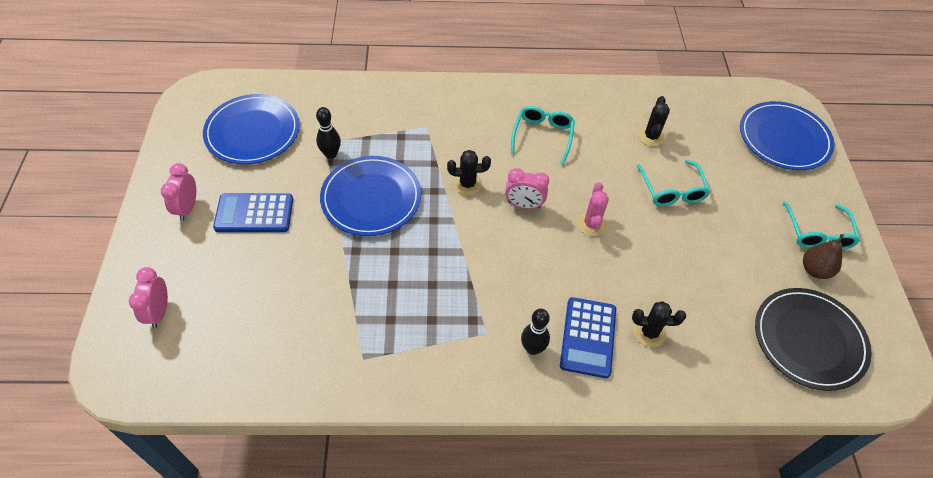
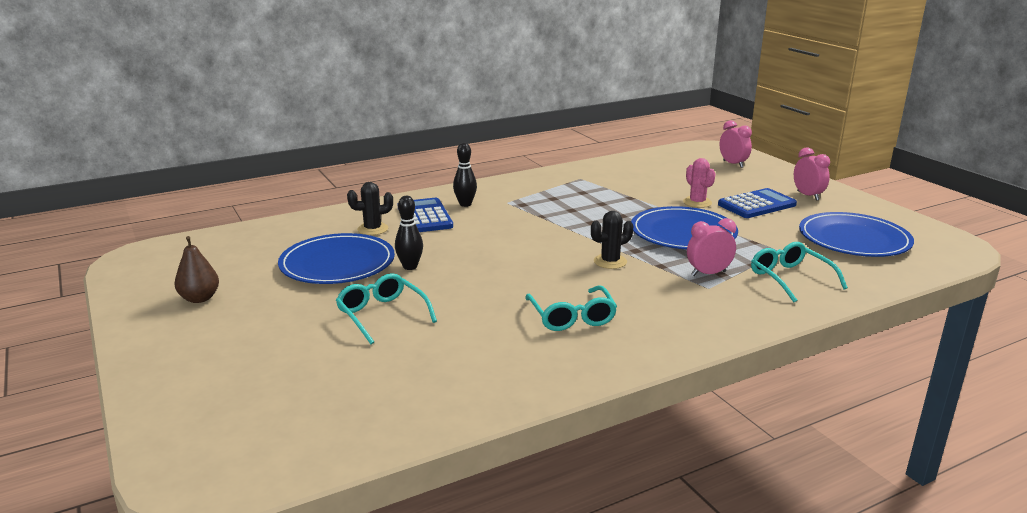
camera: 155 degrees right, 30 degrees down
black bowling pin [316,107,341,159] -> black bowling pin moved to [395,196,423,270]
pink clock [505,168,549,209] -> pink clock moved to [687,218,736,276]
pink cactus [577,182,609,236] -> pink cactus moved to [683,158,716,208]
black cactus [638,96,670,146] -> none
blue plate [740,101,834,170] -> blue plate moved to [278,233,395,284]
black plate [755,288,872,391] -> none
turquoise glasses [783,201,860,250] -> turquoise glasses moved to [751,242,848,302]

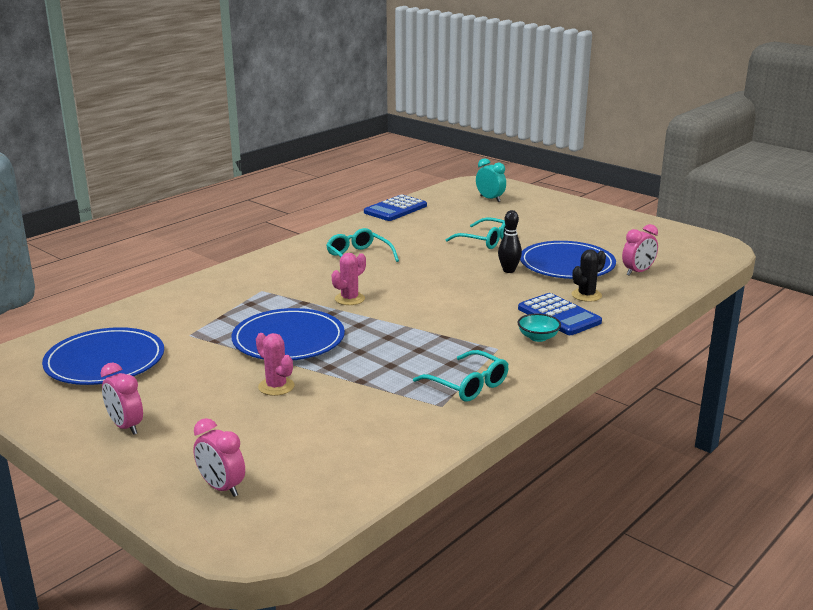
camera: 160 degrees right, 0 degrees up
brown pear [174,236,219,303] -> none
black bowling pin [453,143,477,207] -> turquoise bowl [517,313,561,342]
black cactus [591,211,633,269] -> pink cactus [332,253,366,305]
pink clock [687,218,736,276] -> pink clock moved to [622,224,658,276]
blue calculator [718,188,797,218] -> blue calculator moved to [364,194,427,221]
turquoise glasses [751,242,848,302] -> turquoise glasses moved to [413,350,508,401]
none -> turquoise clock [476,158,506,202]

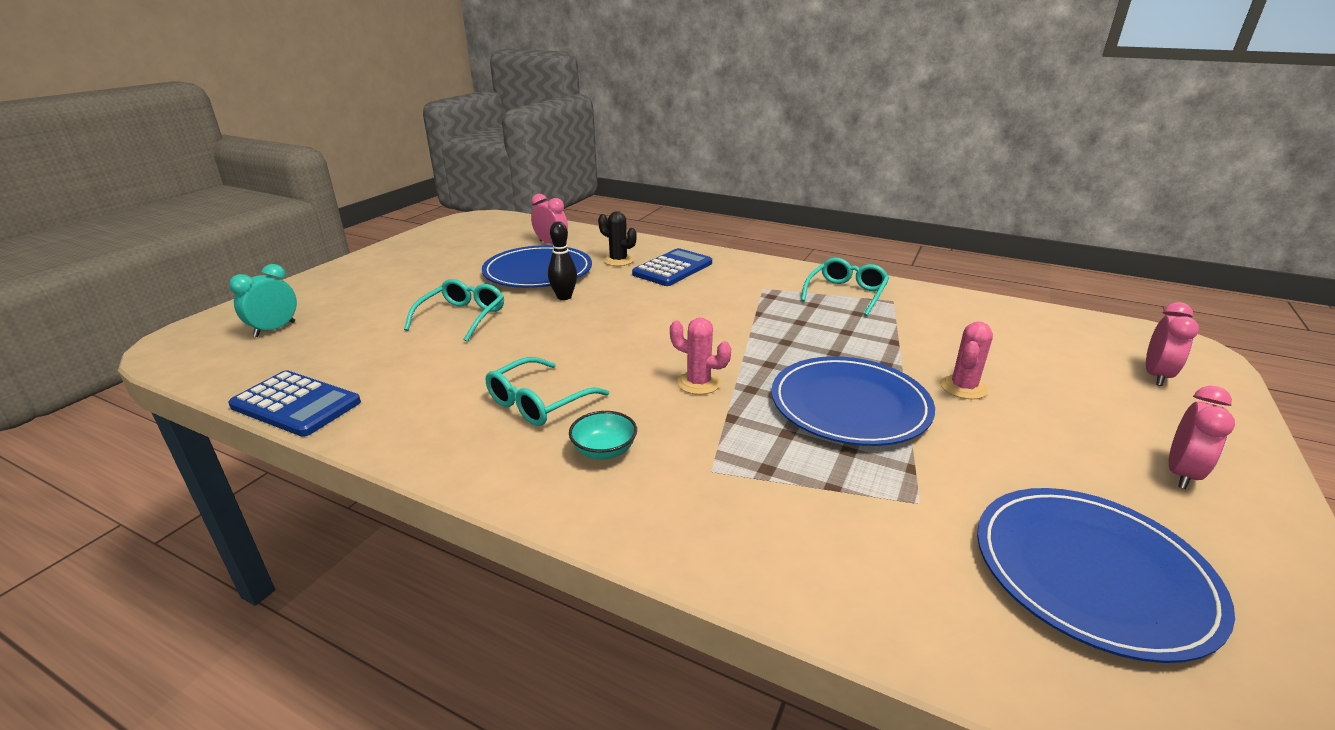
camera: 105 degrees left, 5 degrees up
turquoise bowl [517,313,561,342] -> turquoise bowl moved to [569,411,637,459]

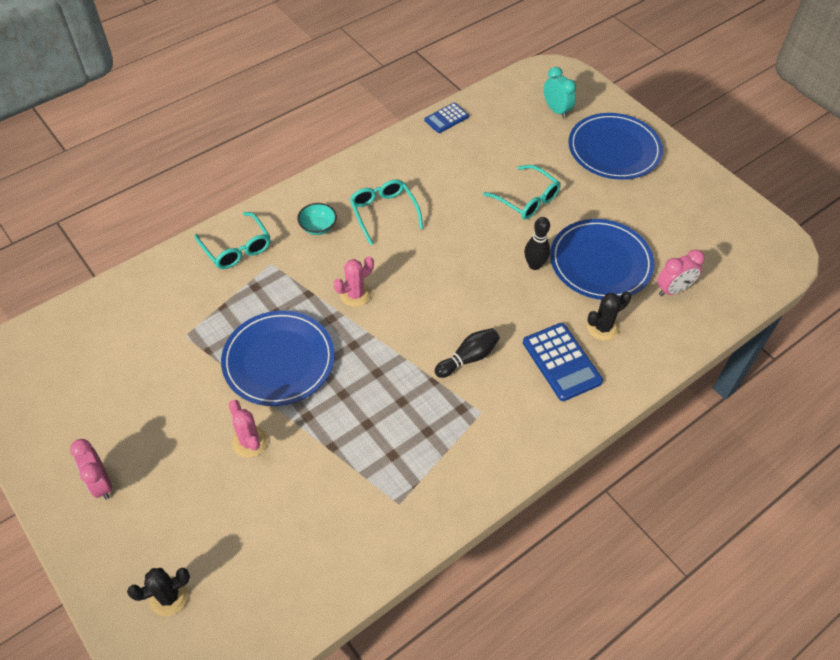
camera: 115 degrees right, 25 degrees up
blue calculator [228,370,361,437] -> blue calculator [425,103,469,133], size x0.62
turquoise glasses [801,258,889,316] -> turquoise glasses moved to [195,212,271,269]
blue plate [977,488,1235,663] -> blue plate moved to [569,113,663,180]
pink clock [1146,302,1199,386] -> black cactus [127,568,190,616]
none -> black bowling pin [435,328,500,378]

